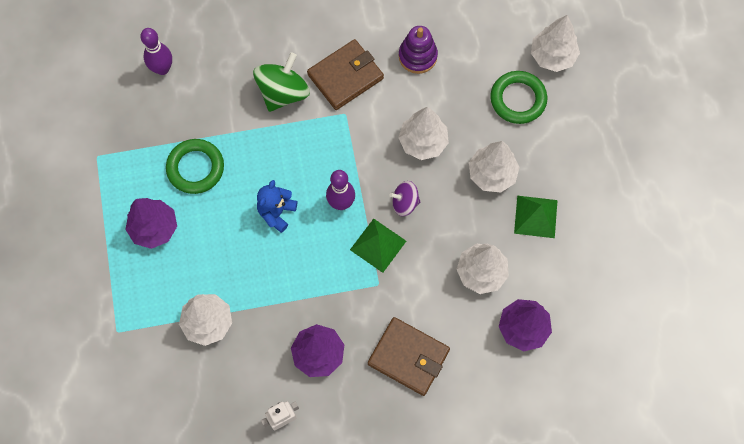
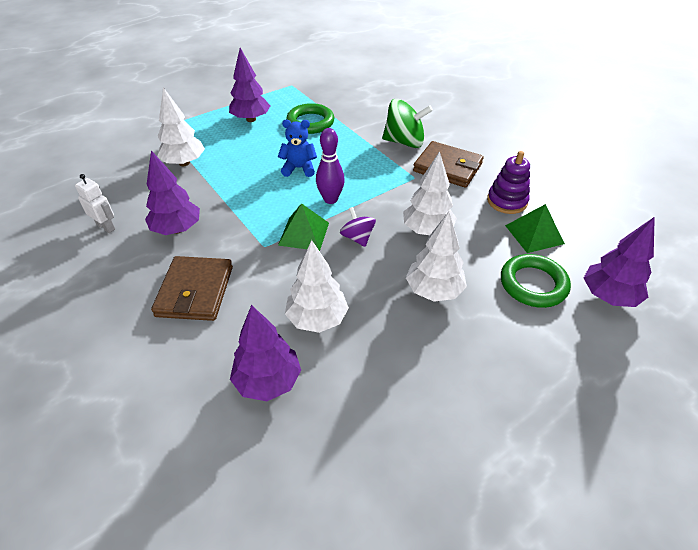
camera: 65 degrees right, 25 degrees down
purple bowling pin [140,28,172,75] -> none
green pyramid [514,196,558,238] -> green pyramid moved to [505,204,565,253]
white tree [531,15,580,72] -> purple tree [584,217,655,307]

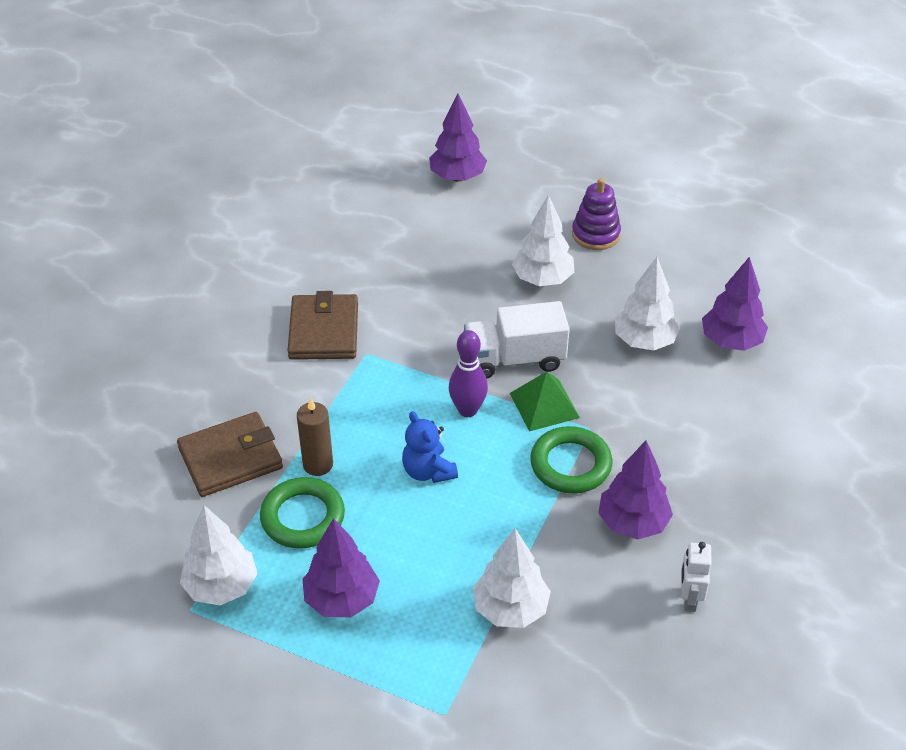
camera: 120 degrees left, 0 degrees up
brown wallet [151,256,233,321] -> brown wallet moved to [177,412,283,497]
purple spinning top [340,207,376,247] -> white truck [464,301,570,379]
green spinning top [382,99,433,148] -> none
white tree [403,151,457,235] -> white tree moved to [180,505,258,605]
purple stacking toy [487,151,530,214] -> purple stacking toy moved to [572,178,621,250]
green ring [501,254,571,308] -> green ring moved to [530,426,612,493]
green pyramid [505,204,565,253] -> none
none -> brown candle [297,397,333,476]

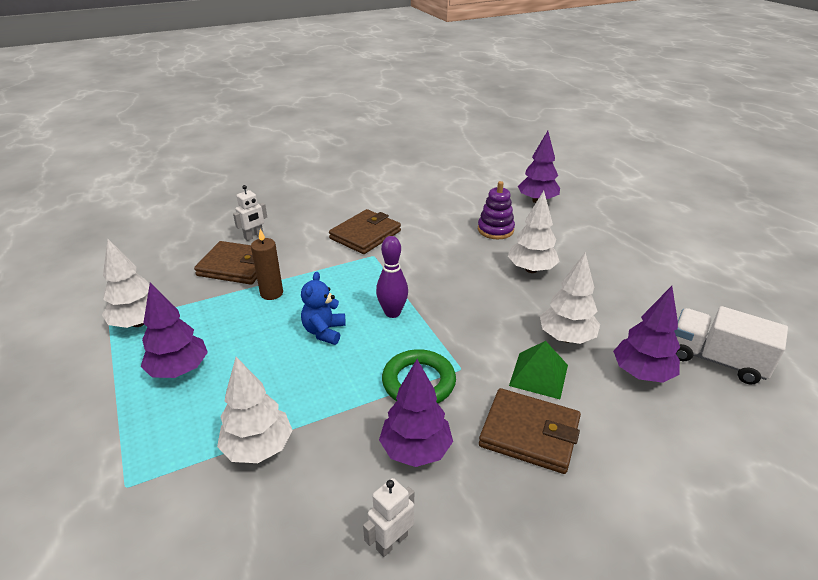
camera: 40 degrees right, 10 degrees down
green ring [260,477,345,549] -> none
white truck [464,301,570,379] -> white truck moved to [674,306,788,384]
green pyramid [510,371,580,432] -> green pyramid moved to [509,341,568,399]
purple stacking toy [572,178,621,250] -> purple stacking toy moved to [478,181,515,239]
none -> white robot [233,185,267,241]
none -> brown wallet [479,388,581,474]

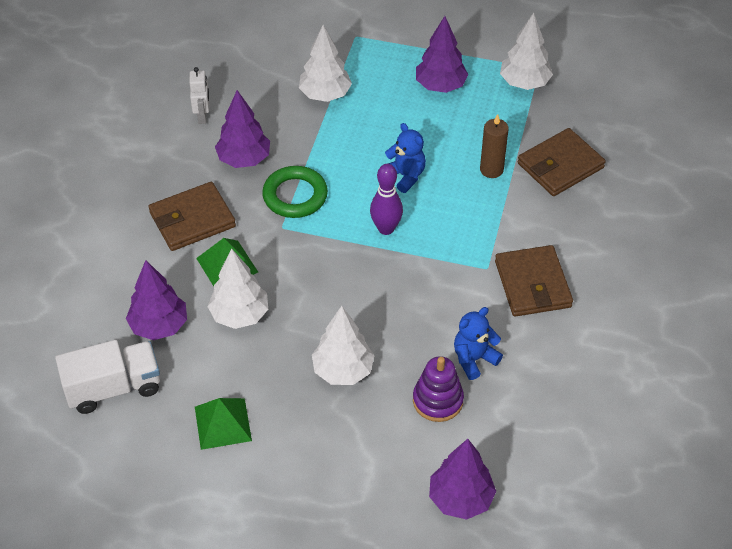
camera: 130 degrees right, 15 degrees up
white robot [233,185,267,241] -> none
none -> green pyramid [195,398,252,450]
none -> blue teddy bear [454,307,503,380]

